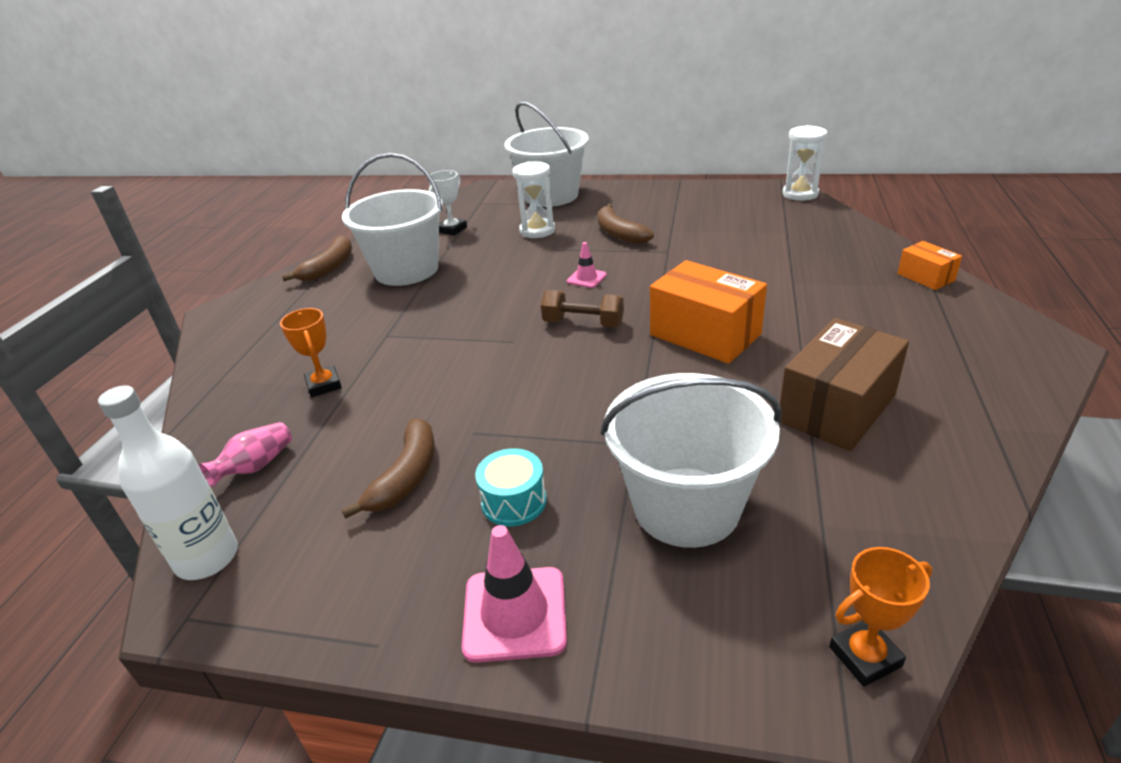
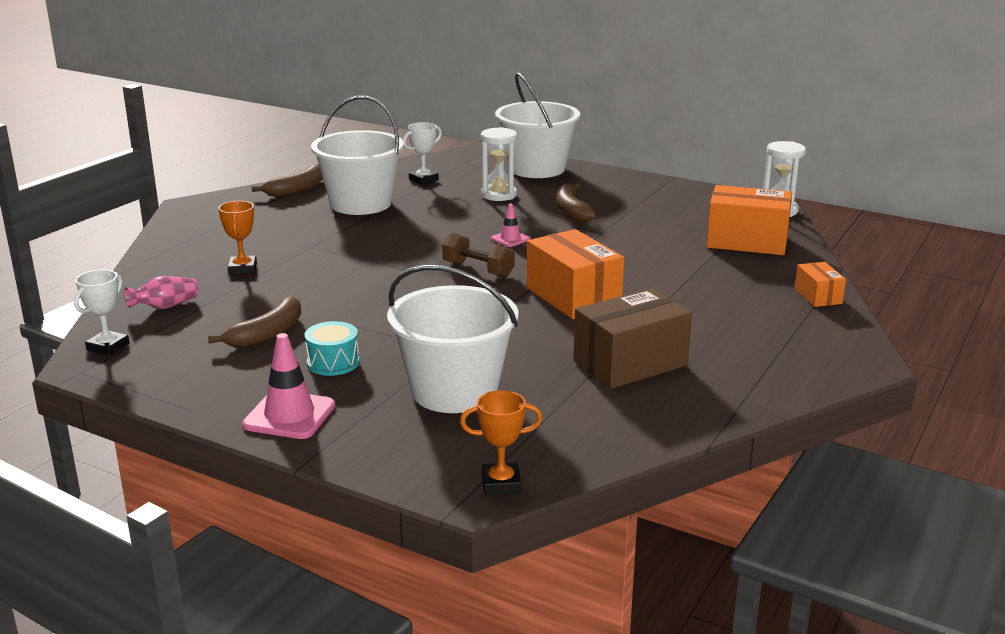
camera: 15 degrees right, 10 degrees down
white bottle [98,385,238,580] -> white trophy [74,270,130,356]
none -> orange box [706,185,792,255]

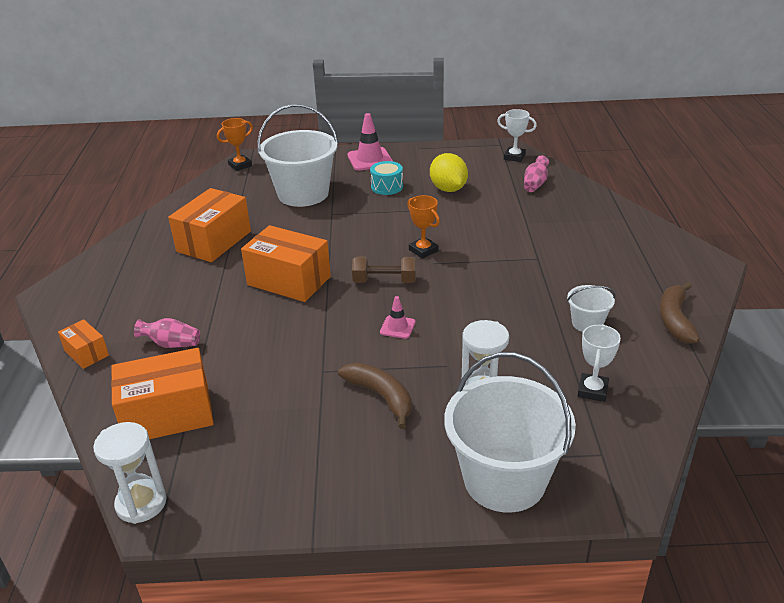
camera: 150 degrees right, 10 degrees up
white trophy [74,270,130,356] -> white trophy turned 60 degrees counterclockwise [497,109,537,162]
brown banana [208,296,301,348] -> yellow lemon [430,153,468,192]
orange trophy [219,201,257,275] -> orange trophy moved to [407,195,440,259]
white bucket [311,96,404,215] -> white bucket [567,285,616,332], size x0.46
brown box [573,288,692,389] -> orange box [168,188,251,262]
none -> pink vase [134,318,200,348]

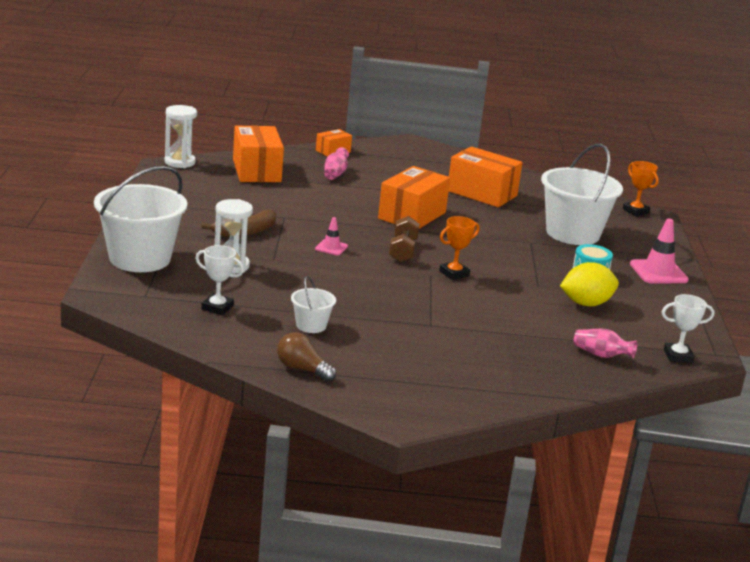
camera: 90 degrees right, 10 degrees down
white trophy [497,109,537,162] -> white trophy turned 60 degrees clockwise [662,294,714,363]
brown banana [659,282,700,344] -> brown light bulb [277,332,336,382]

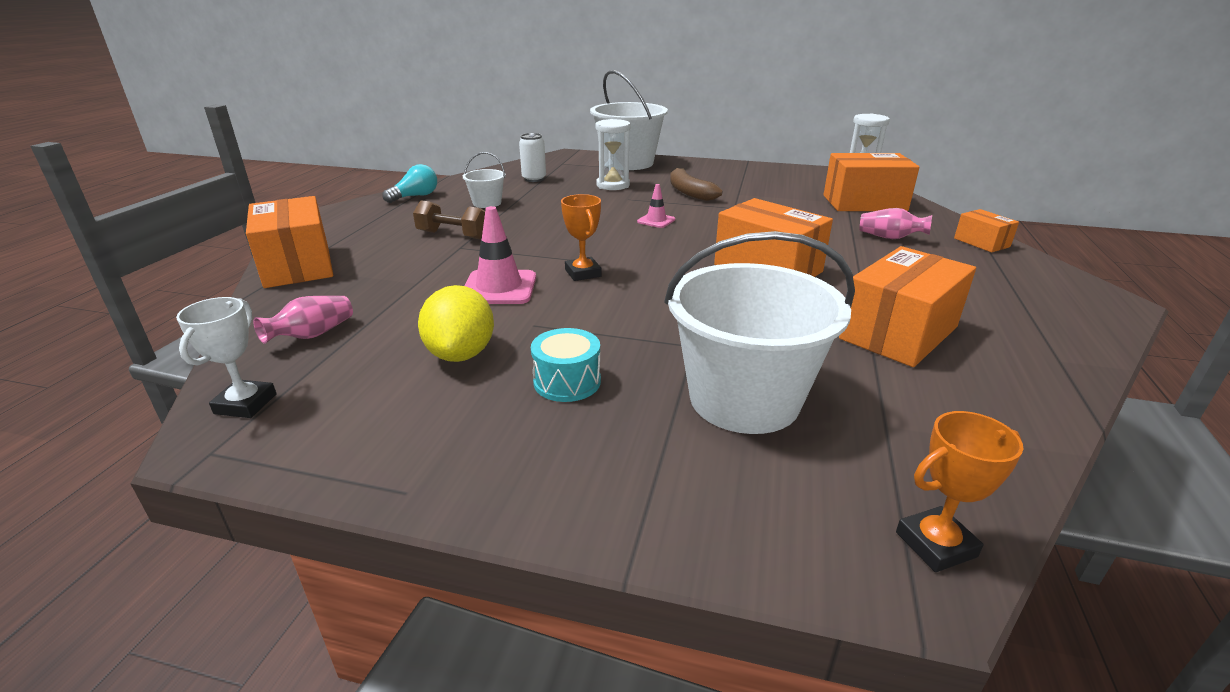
camera: 105 degrees right, 5 degrees up
white trophy [195,245,244,315] -> white can [519,133,546,182]
brown light bulb [277,332,336,382] -> turquoise light bulb [382,164,437,203]
brown dumbbell [389,216,419,262] -> brown dumbbell moved to [413,200,485,239]
pink traffic cone [630,219,689,284] -> pink traffic cone moved to [464,206,536,304]
none -> orange box [246,196,333,288]

